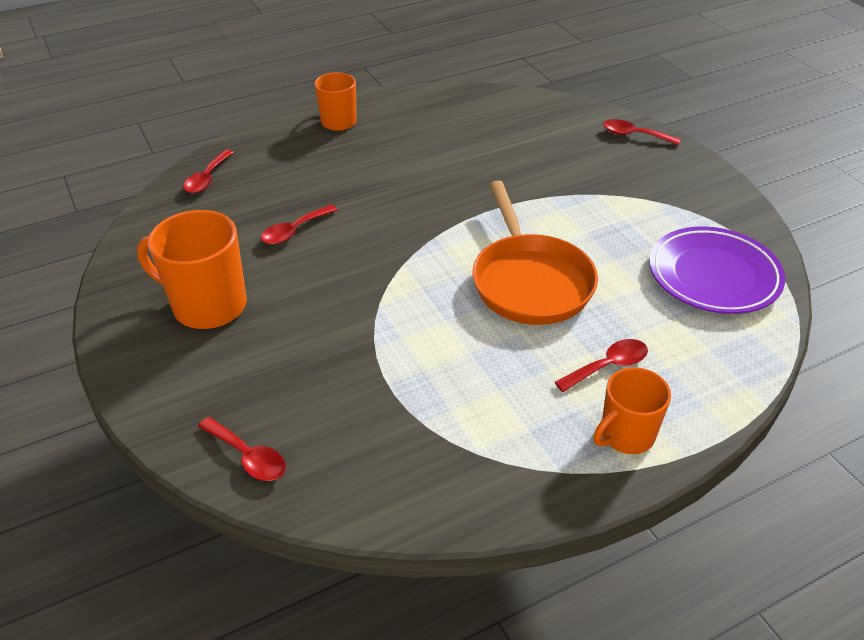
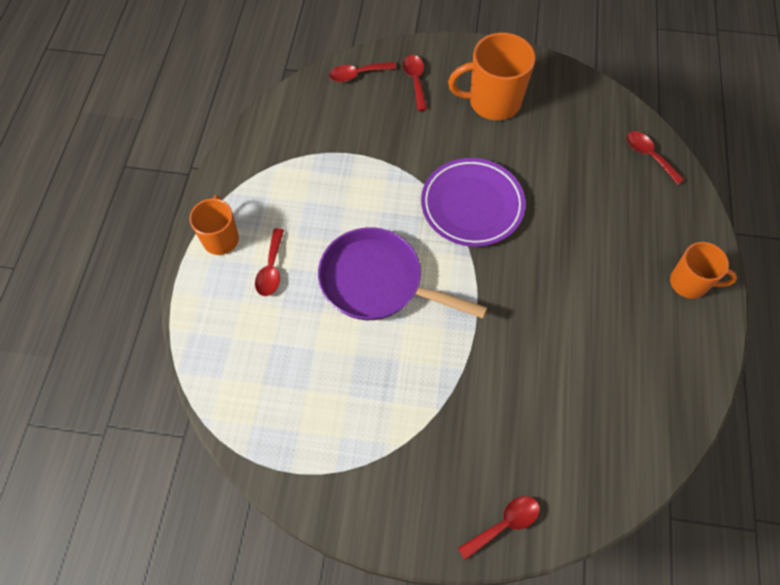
camera: 125 degrees right, 20 degrees up
orange mug [137,210,247,329] -> orange mug turned 150 degrees counterclockwise [448,33,536,120]
red spoon [261,204,338,245] -> red spoon moved to [403,55,427,111]
orange pan [473,180,598,325] -> purple pan [318,227,487,320]
purple plate [649,226,785,314] -> purple plate moved to [421,158,526,247]

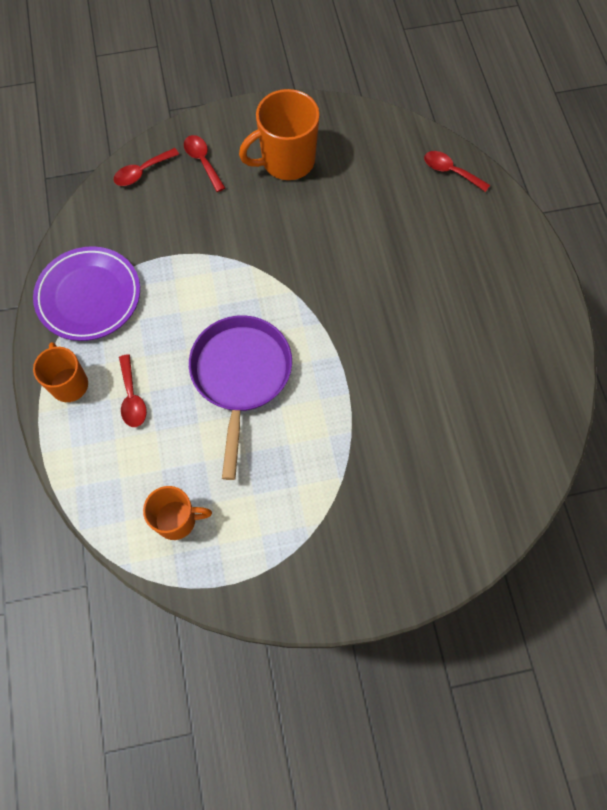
camera: 20 degrees left, 5 degrees up
purple pan [318,227,487,320] -> purple pan turned 90 degrees clockwise [189,315,292,480]
purple plate [421,158,526,247] -> purple plate moved to [33,246,140,341]
red spoon [458,496,540,560] -> none
orange mug [670,242,737,299] -> orange mug moved to [143,486,212,540]

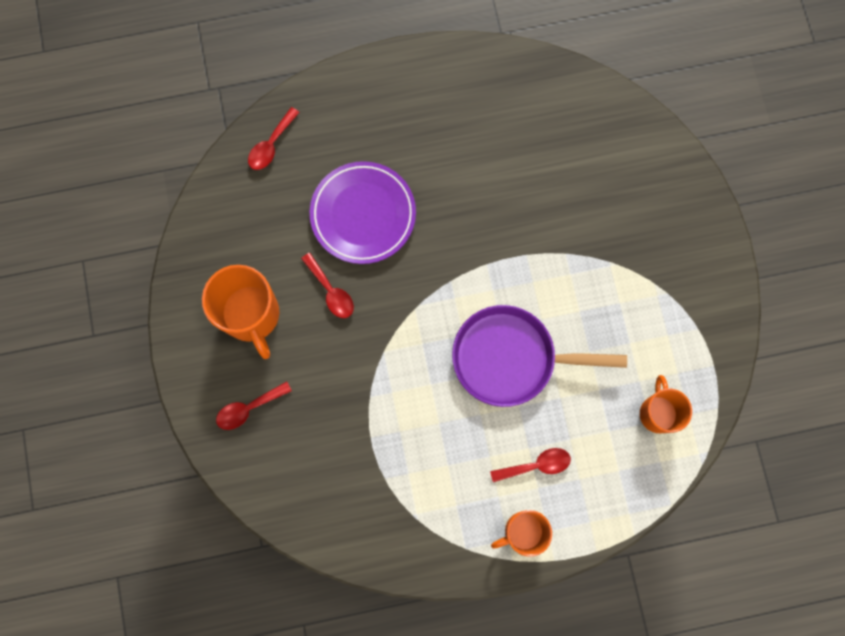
camera: 90 degrees left, 10 degrees up
purple plate [33,246,140,341] -> purple plate moved to [310,161,416,264]
red spoon [114,148,179,186] -> red spoon moved to [301,253,354,318]

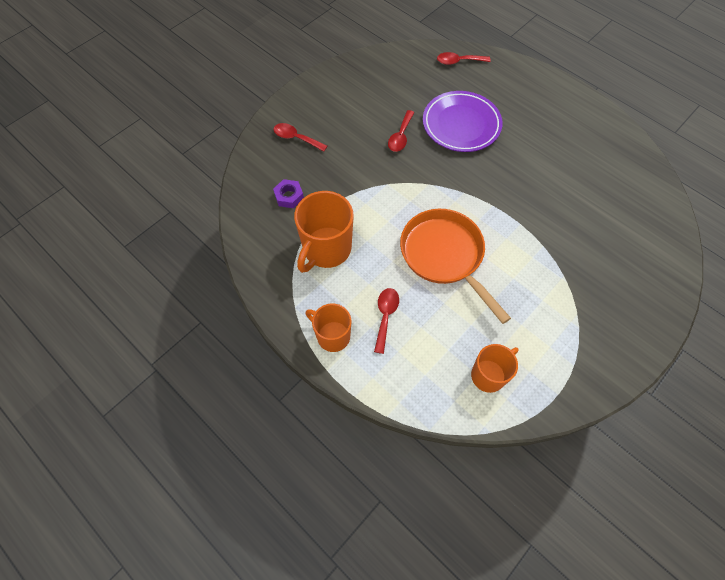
camera: 55 degrees right, 15 degrees down
orange mug [202,265,279,359] -> orange mug moved to [294,191,353,273]
purple pan [452,305,627,407] -> orange pan [400,209,511,324]
red spoon [490,448,571,482] -> red spoon turned 120 degrees counterclockwise [374,288,399,354]
none -> purple nut [273,179,304,208]

